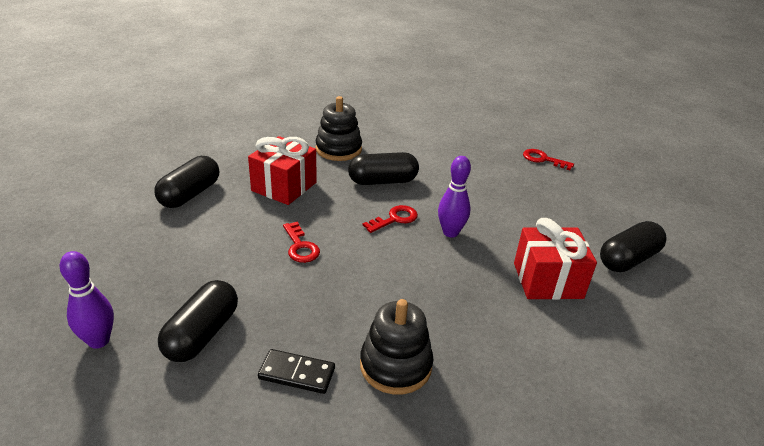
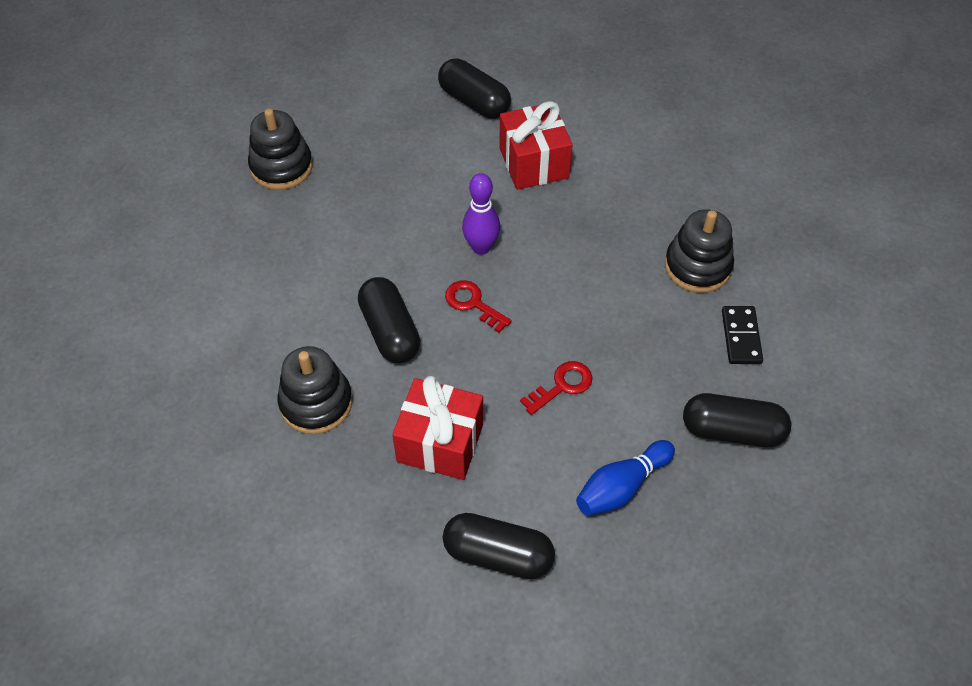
camera: 100 degrees left, 20 degrees up
purple bowling pin [59,251,114,349] -> none
red key [523,149,574,170] -> black stacking toy [248,108,313,190]
none -> blue bowling pin [576,440,675,516]

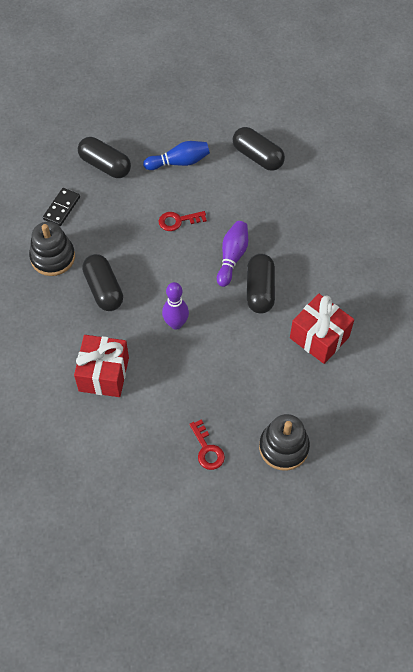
camera: 155 degrees left, 5 degrees up
black stacking toy [277,346,353,434] -> none
red gift [392,376,483,480] -> red gift moved to [290,294,354,364]
black capsule [438,59,511,119] -> black capsule moved to [82,254,123,311]
red key [445,280,512,333] -> red key moved to [189,419,225,470]
none -> purple bowling pin [217,221,248,287]

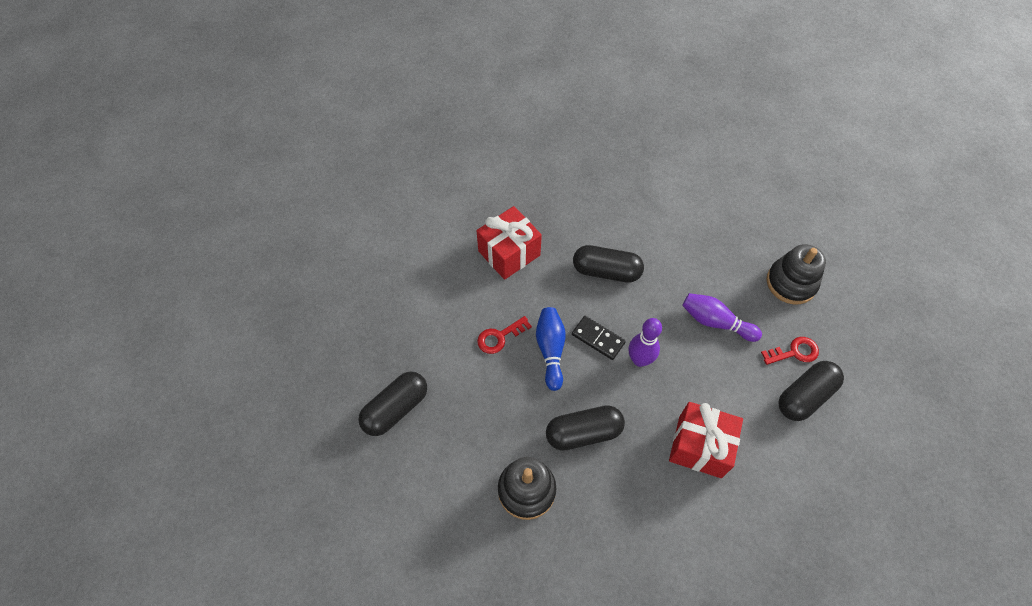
camera: 80 degrees left, 0 degrees up
black domino [43,188,80,226] -> black domino moved to [572,316,626,360]
blue bowling pin [143,141,210,170] -> blue bowling pin moved to [536,307,566,391]
red key [159,211,207,231] -> red key turned 60 degrees clockwise [477,316,532,354]
purple bowling pin [217,221,248,287] -> purple bowling pin moved to [682,293,762,342]
black capsule [233,127,285,171] -> black capsule moved to [779,361,844,421]
red gift [290,294,354,364] -> red gift moved to [477,206,542,280]

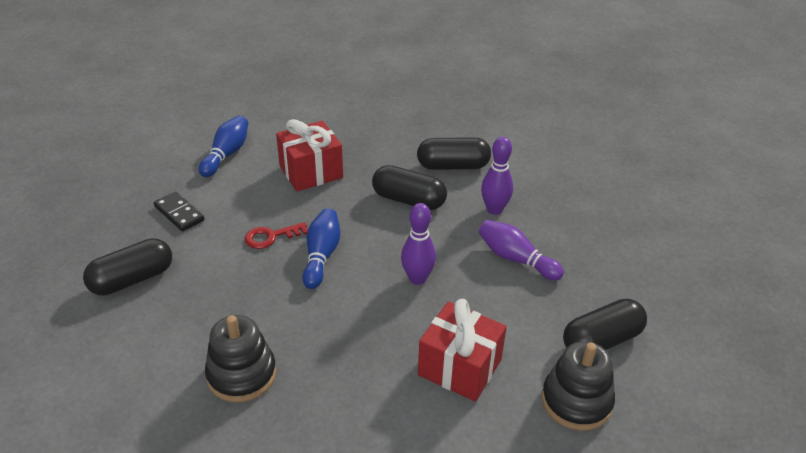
camera: 10 degrees right, 20 degrees down
black capsule [546,405,625,451] -> black capsule moved to [417,137,491,170]
black domino [572,316,626,360] -> black domino moved to [154,192,204,231]
red key [761,337,819,365] -> none
black stacking toy [767,244,826,304] -> black stacking toy moved to [542,341,615,431]
none -> blue bowling pin [199,116,248,177]
none -> purple bowling pin [481,137,513,215]

